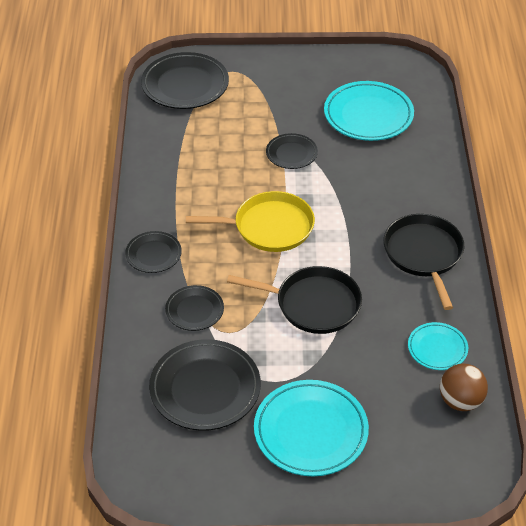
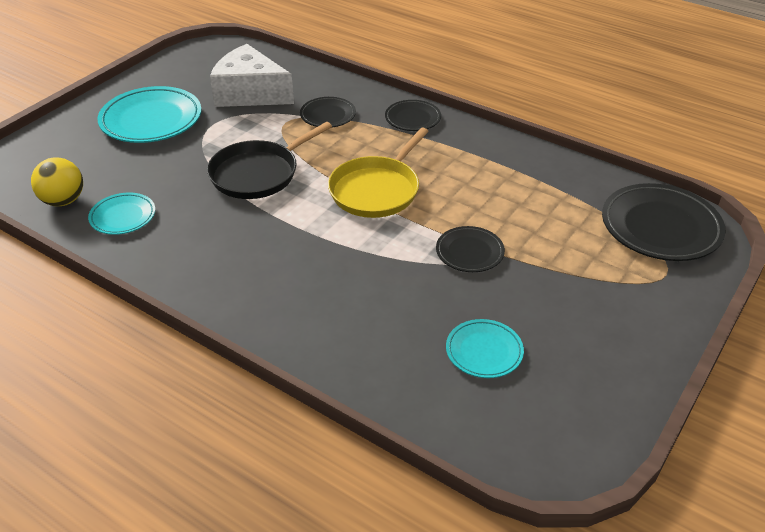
camera: 125 degrees right, 5 degrees down
black plate [149,339,261,431] -> white cheese [210,44,294,107]
turquoise plate [324,81,414,141] -> turquoise plate [446,319,524,378], size x0.56
black pan [383,214,464,310] -> none
brown ball [440,364,488,411] -> yellow ball [31,157,83,206]

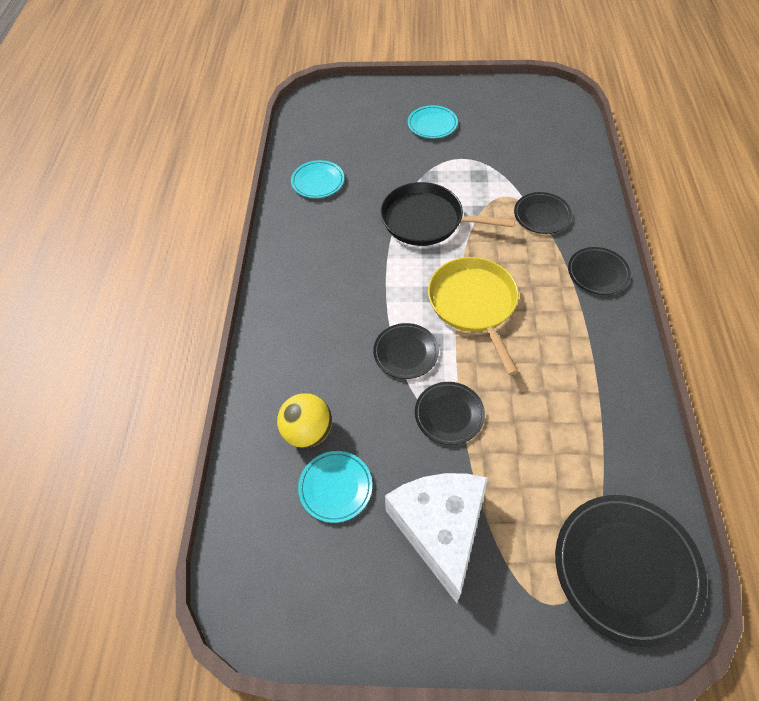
camera: 60 degrees right, 15 degrees up
yellow ball [31,157,83,206] -> yellow ball moved to [277,393,332,448]
turquoise plate [98,86,201,143] -> turquoise plate [408,105,458,138], size x0.56
white cheese [210,44,294,107] -> white cheese moved to [385,473,488,603]
yellow pan [328,128,429,218] -> yellow pan turned 75 degrees clockwise [428,257,519,375]
none -> black plate [373,323,439,379]

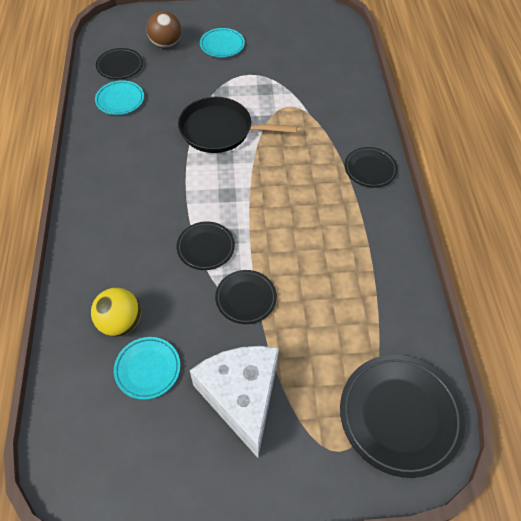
camera: 10 degrees left, 0 degrees up
yellow pan [428,257,519,375] -> none
black plate [514,192,572,234] -> black plate moved to [96,48,143,79]
none -> brown ball [146,11,181,48]

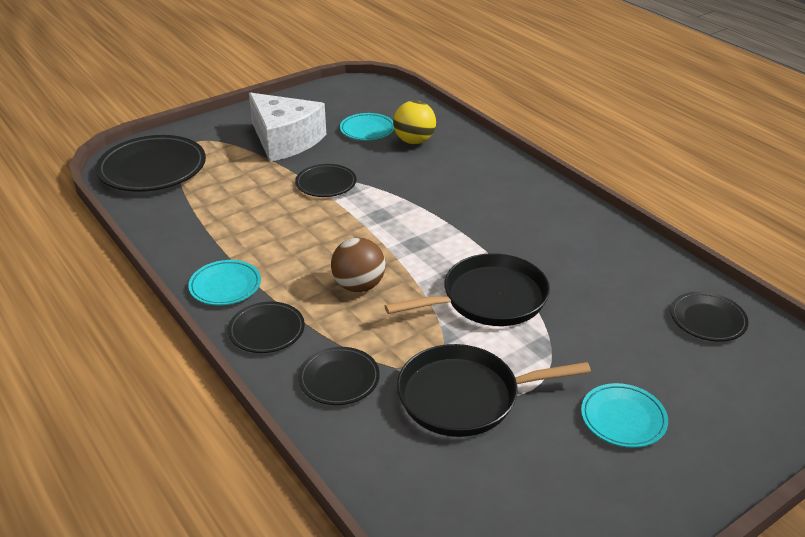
camera: 150 degrees right, 20 degrees down
turquoise plate [95,80,144,115] -> turquoise plate moved to [188,260,261,305]
brown ball [146,11,181,48] -> brown ball moved to [331,237,386,292]
black plate [177,221,235,270] -> black plate moved to [298,347,380,405]
none -> black pan [397,344,591,437]

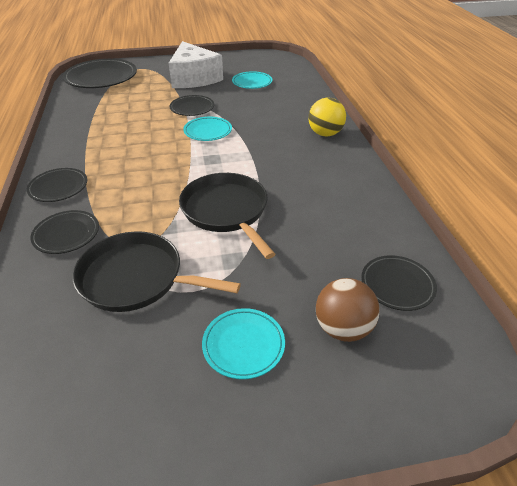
camera: 25 degrees right, 5 degrees up
turquoise plate [188,260,261,305] -> turquoise plate moved to [183,117,232,141]
brown ball [331,237,386,292] -> brown ball moved to [316,278,380,342]
black pan [385,253,550,326] -> black pan turned 120 degrees counterclockwise [179,173,275,259]
yellow ball [393,100,436,144] -> yellow ball moved to [308,98,346,137]

